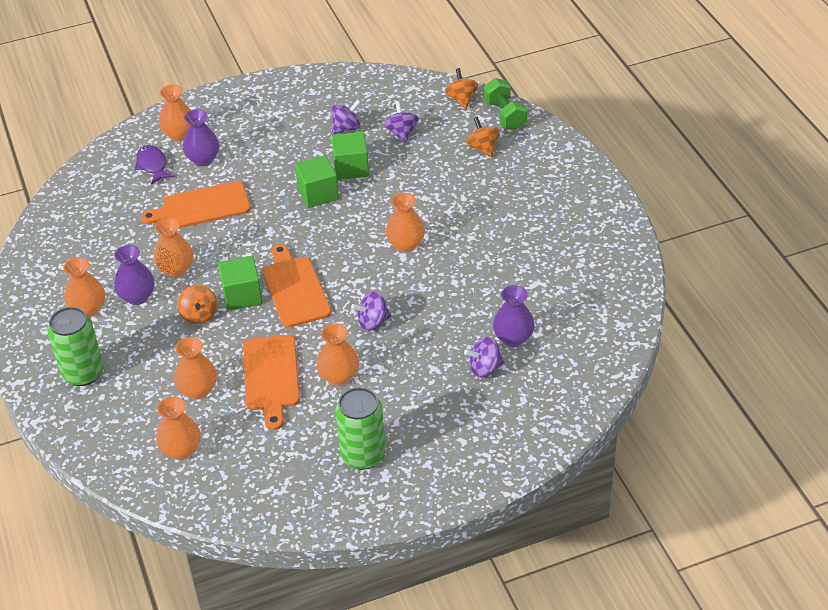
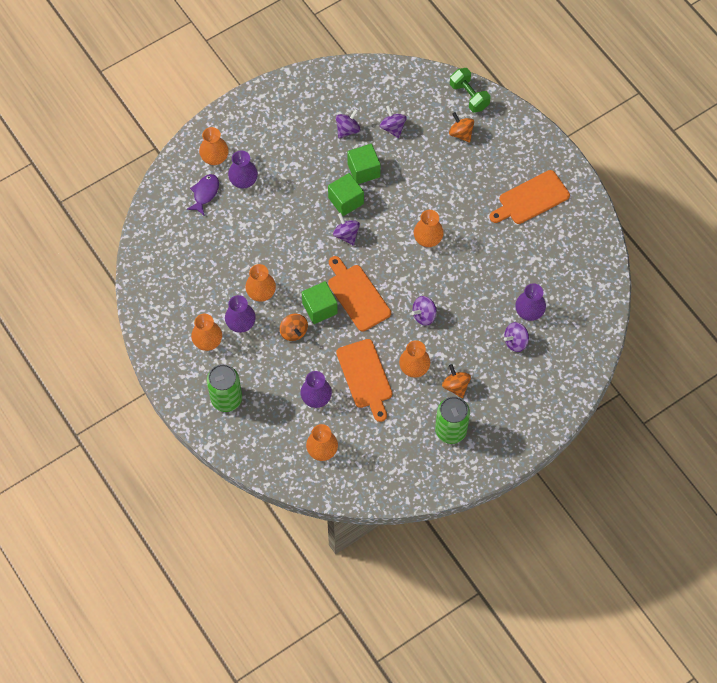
camera: 15 degrees left, 20 degrees up
purple fish [134,145,175,185] -> purple fish turned 60 degrees clockwise [186,174,219,215]
orange cutting board [141,181,251,228] -> orange cutting board moved to [489,170,570,224]
orange vase [174,337,217,399] -> purple vase [301,371,332,408]
orange spinning top [445,68,479,109] -> orange spinning top moved to [442,364,471,398]
none -> purple spinning top [333,213,360,245]

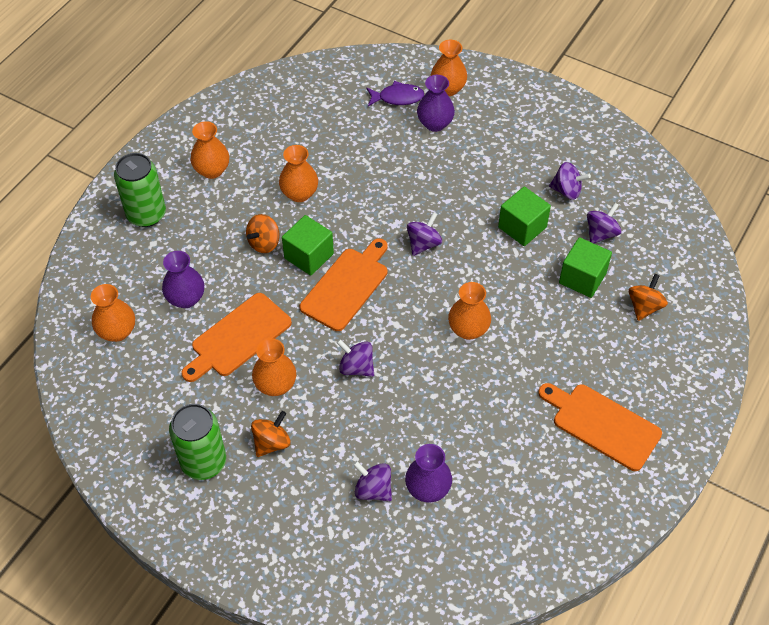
camera: 65 degrees right, 10 degrees down
purple vase [225,295,256,333] -> none
green cube [328,173,364,216] -> green cube moved to [559,237,612,298]
green dumbbell [450,68,491,113] -> none

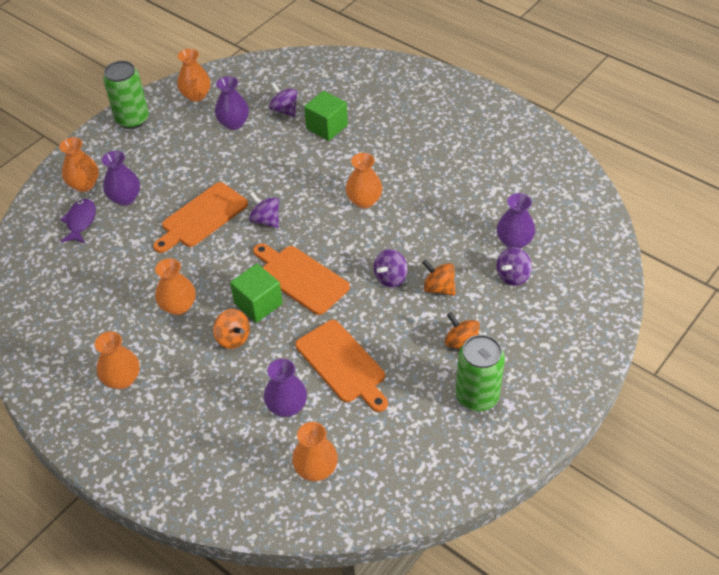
camera: 80 degrees left, 5 degrees down
green can [114,153,166,227] -> green can moved to [103,61,149,129]
orange vase [252,338,296,396] -> orange vase moved to [177,49,211,102]
green cube [498,187,551,246] -> none
orange cutting board [538,383,662,471] -> orange cutting board moved to [153,182,248,253]
purple spinning top [549,162,591,200] -> purple vase [215,76,249,130]
orange spinning top [628,274,668,321] -> orange spinning top moved to [422,260,456,296]

